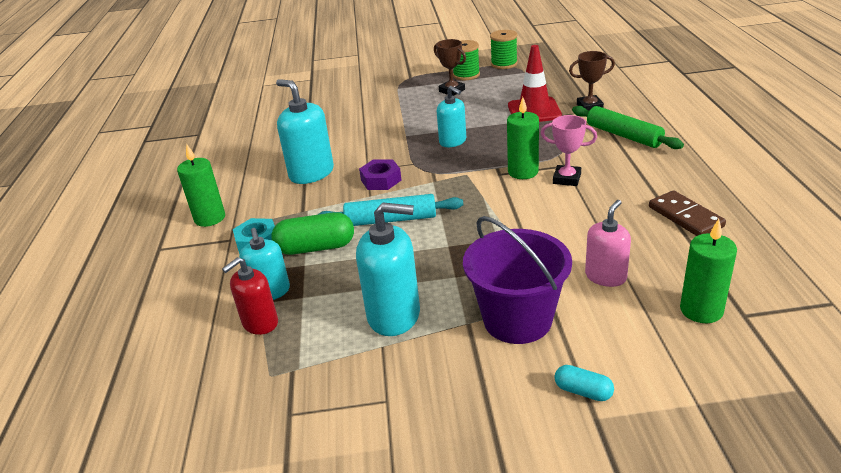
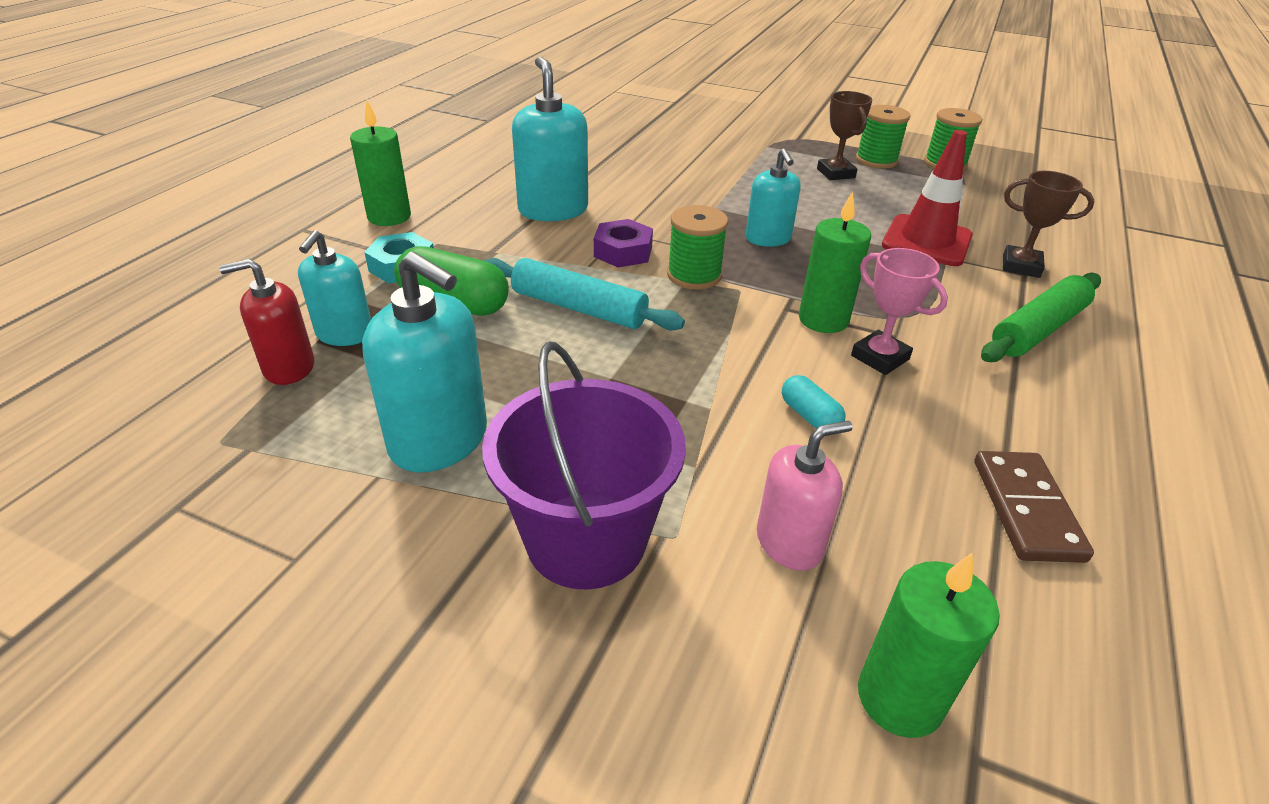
camera: 25 degrees right, 5 degrees up
turquoise capsule [555,365,614,401] -> turquoise capsule moved to [782,375,846,429]
green rolling pin [572,106,684,149] -> green rolling pin turned 60 degrees clockwise [981,272,1101,362]
none -> green spool [667,205,728,290]

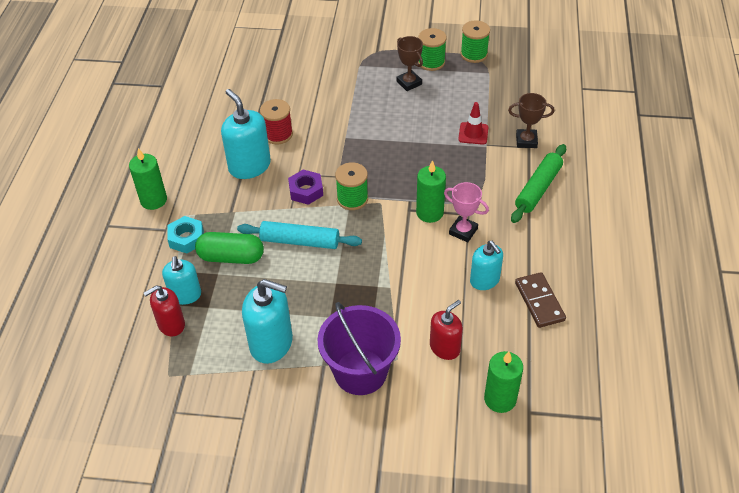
camera: 15 degrees left, 10 degrees up
turquoise soap dispenser [745,148,801,247] -> turquoise soap dispenser moved to [470,241,503,290]
pink soap dispenser [757,420,853,571] -> red soap dispenser [430,300,463,360]
turquoise capsule [782,375,846,429] -> none
red traffic cone [882,130,973,266] -> red traffic cone [458,102,488,145], size x0.61
none -> red spool [260,99,293,144]

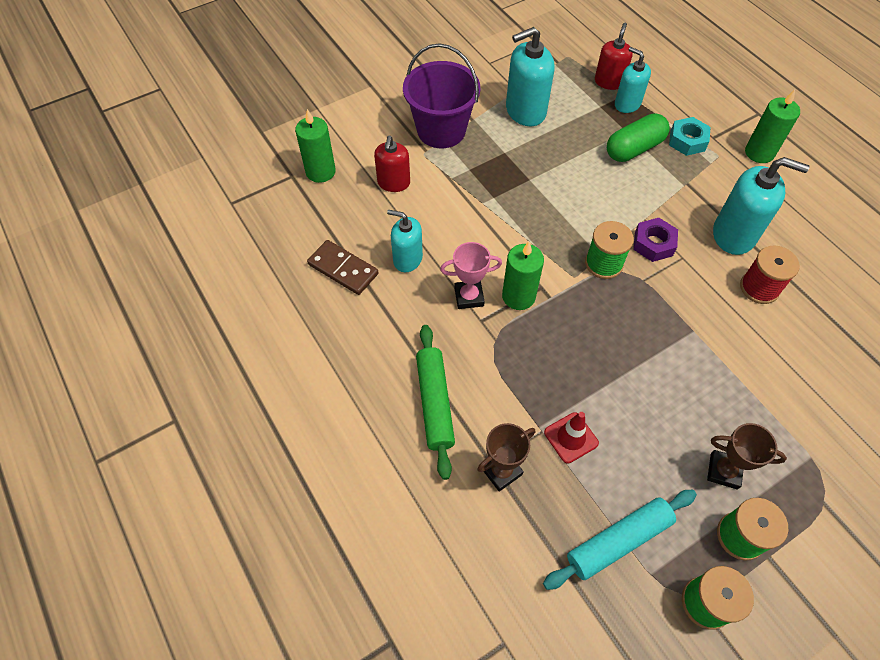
camera: 140 degrees right, 10 degrees up
turquoise rolling pin [237,221,362,249] -> turquoise rolling pin moved to [543,490,697,590]

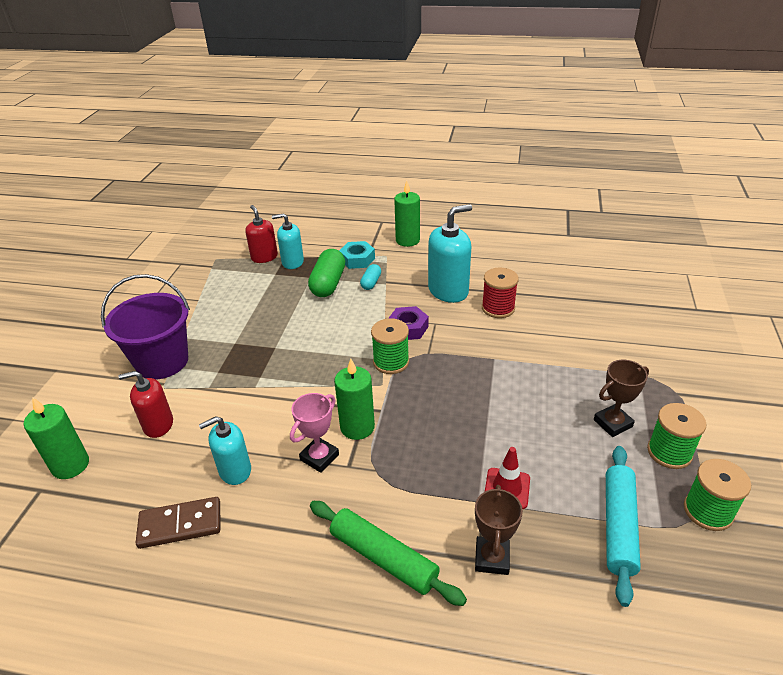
camera: 45 degrees left, 20 degrees down
red soap dispenser [374,136,410,192] -> red soap dispenser turned 120 degrees clockwise [118,371,173,438]
turquoise soap dispenser [506,27,554,126] -> none
none -> turquoise capsule [360,264,381,290]

